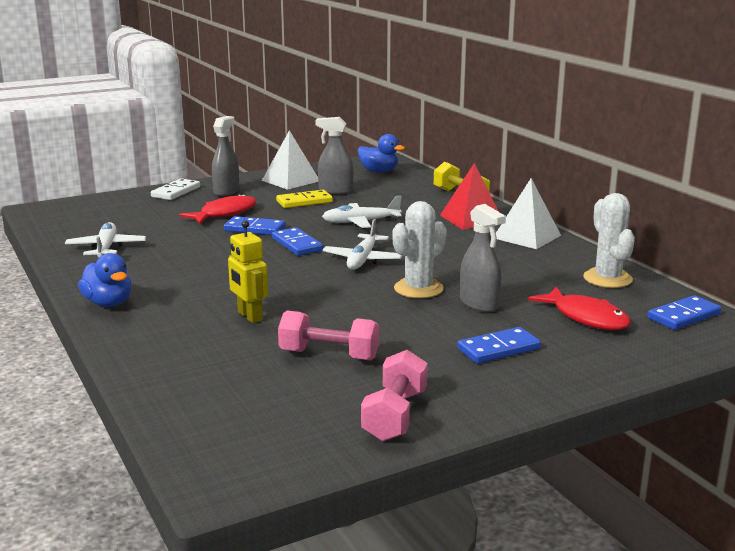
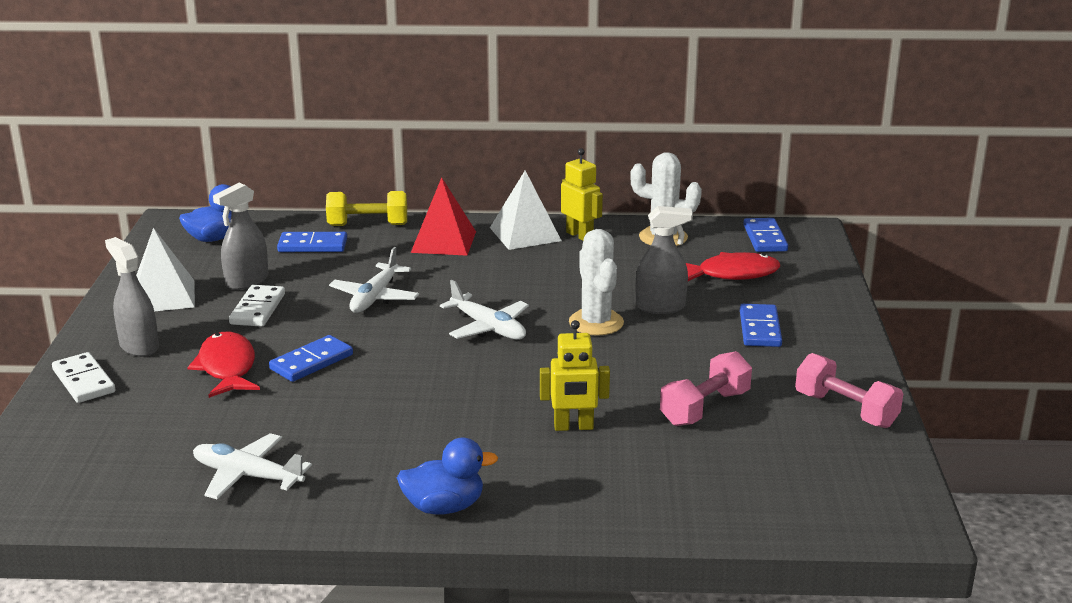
camera: 60 degrees left, 5 degrees up
blue domino [272,227,323,256] -> blue domino moved to [277,232,347,252]
yellow domino [276,190,333,208] -> white domino [229,285,285,327]
none -> yellow robot [561,148,603,241]

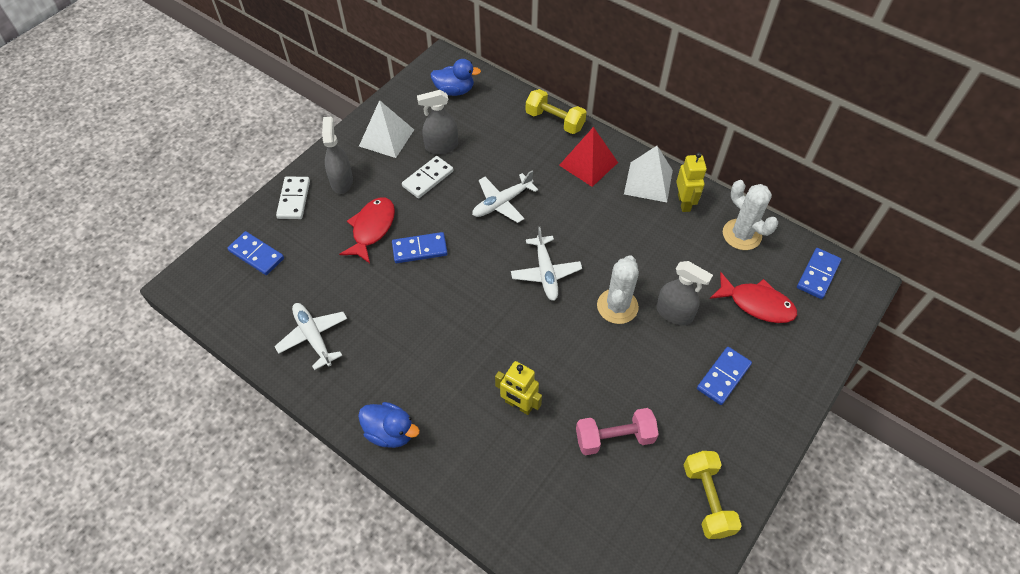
camera: 35 degrees right, 30 degrees up
blue domino [277,232,347,252] -> blue domino moved to [227,231,284,275]
pink dumbbell [795,353,903,428] -> yellow dumbbell [684,451,742,539]

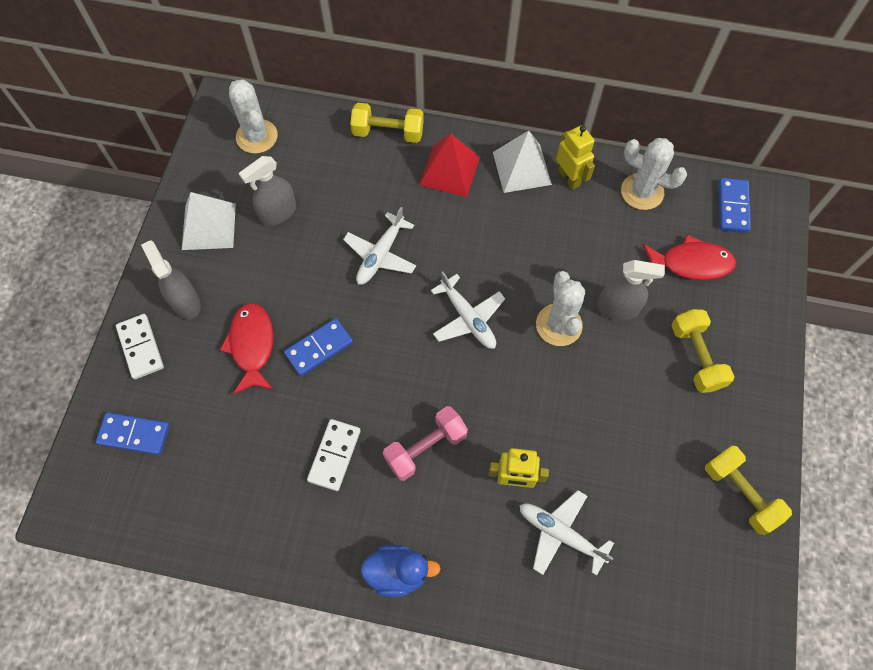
camera: 25 degrees left, 10 degrees up
white plane [274,303,347,370] -> white plane moved to [519,490,614,576]
white domino [402,156,453,198] -> white domino moved to [307,419,361,491]
blue duck [430,59,481,96] -> white cactus [229,80,278,154]
pink dumbbell [576,408,659,455] -> pink dumbbell moved to [383,406,468,481]
blue domino [697,347,752,405] -> yellow dumbbell [671,309,734,393]

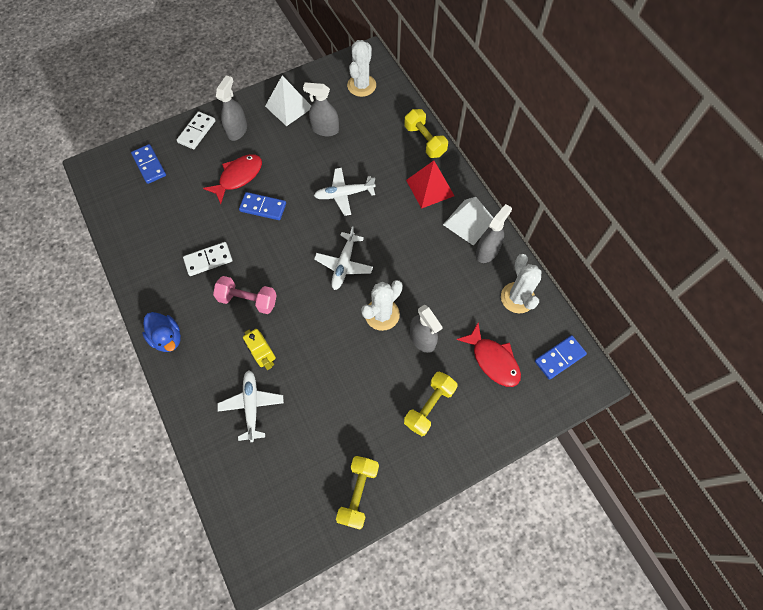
camera: 50 degrees right, 0 degrees up
yellow robot [556,125,595,190] -> grey spray bottle [476,204,512,263]

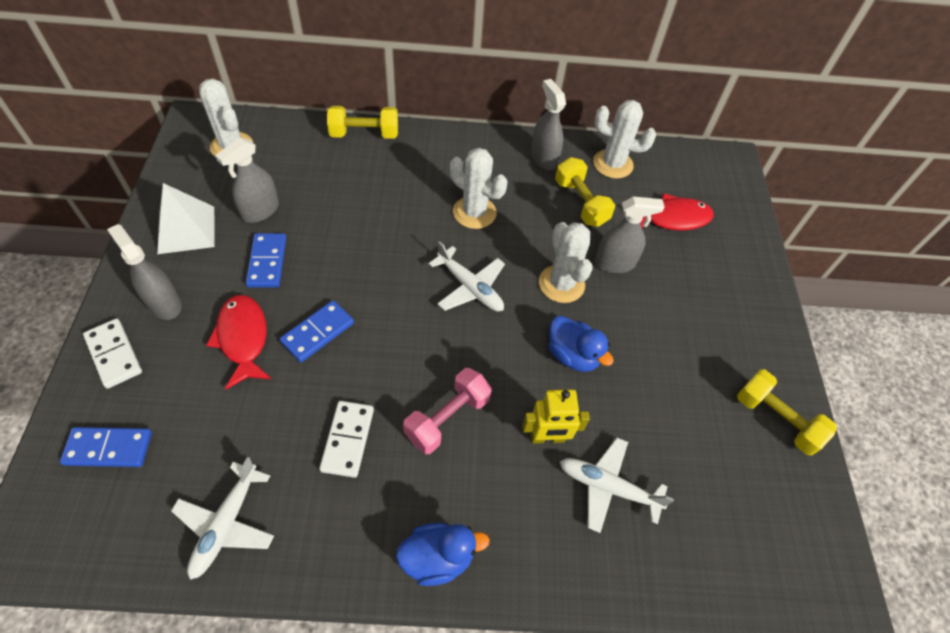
camera: 65 degrees left, 10 degrees down
white plane [314,168,376,216] -> white plane moved to [171,457,274,580]
yellow dumbbell [404,371,458,436] -> yellow dumbbell moved to [555,157,615,227]
red pyramid [406,161,454,209] -> none
white pyramid [443,197,493,246] -> none
blue domino [535,335,587,380] -> blue domino moved to [246,233,286,288]
none -> white cactus [450,148,507,229]
none -> blue duck [549,315,614,372]

